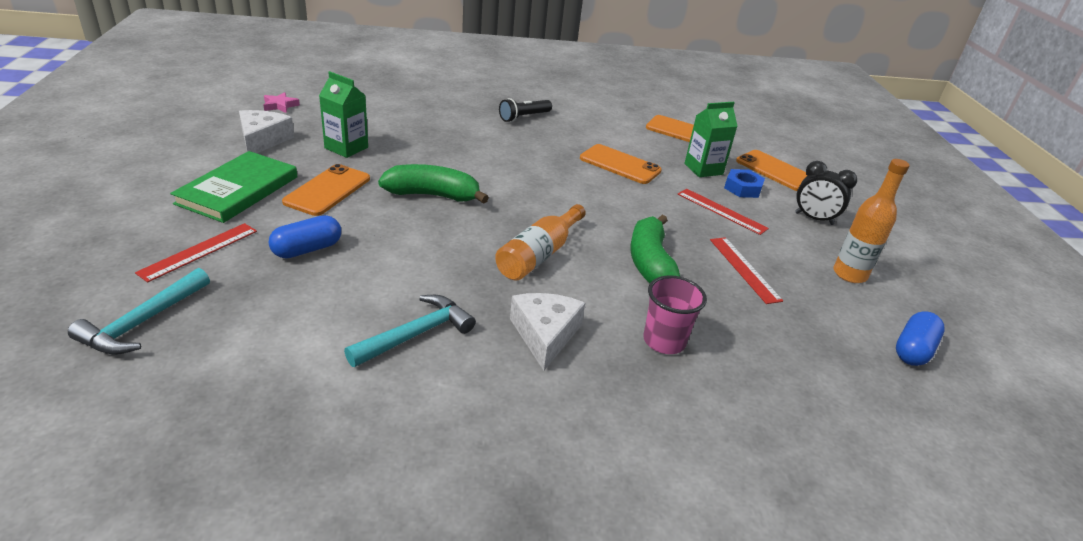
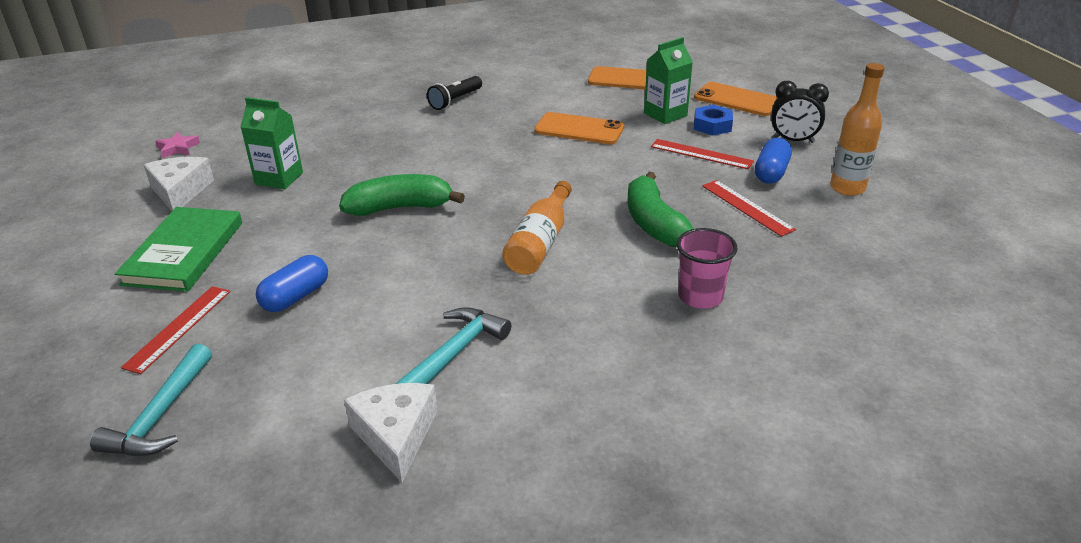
camera: 10 degrees left, 0 degrees up
orange phone [282,164,370,216] -> none
white cheese [510,293,585,371] -> white cheese moved to [344,383,438,482]
blue capsule [896,311,945,366] -> blue capsule moved to [755,138,792,184]

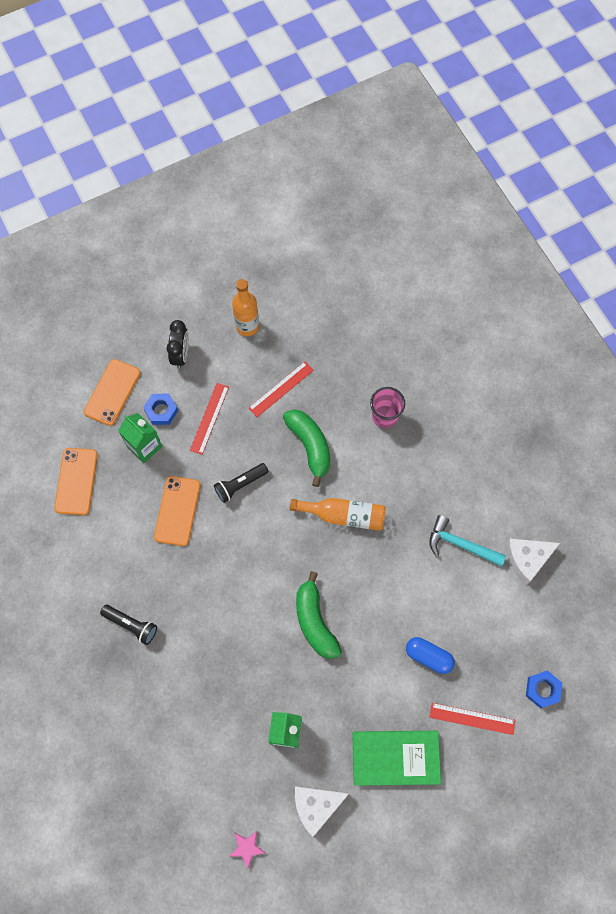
camera: 100 degrees left, 35 degrees up
turquoise hammer [90,344,212,456] -> blue nut [526,670,562,709]
green banana [627,172,693,247] -> green banana turned 90 degrees counterclockwise [283,409,330,487]
blue capsule [755,138,792,184] -> none
none -> black flashlight [214,463,269,503]

